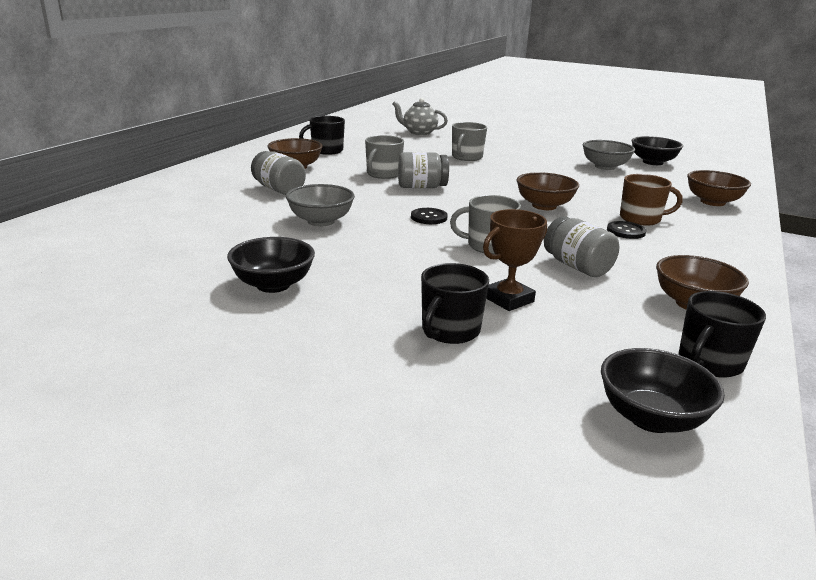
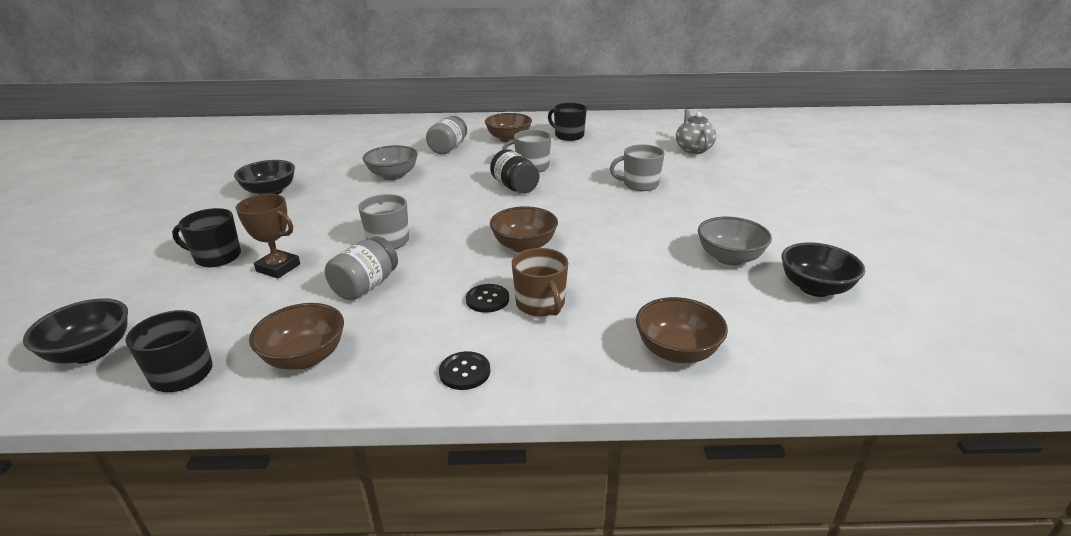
camera: 65 degrees right, 5 degrees up
grey jar [398,152,449,188] -> black jar [490,149,539,194]
black button [411,208,448,224] -> black button moved to [439,351,490,390]

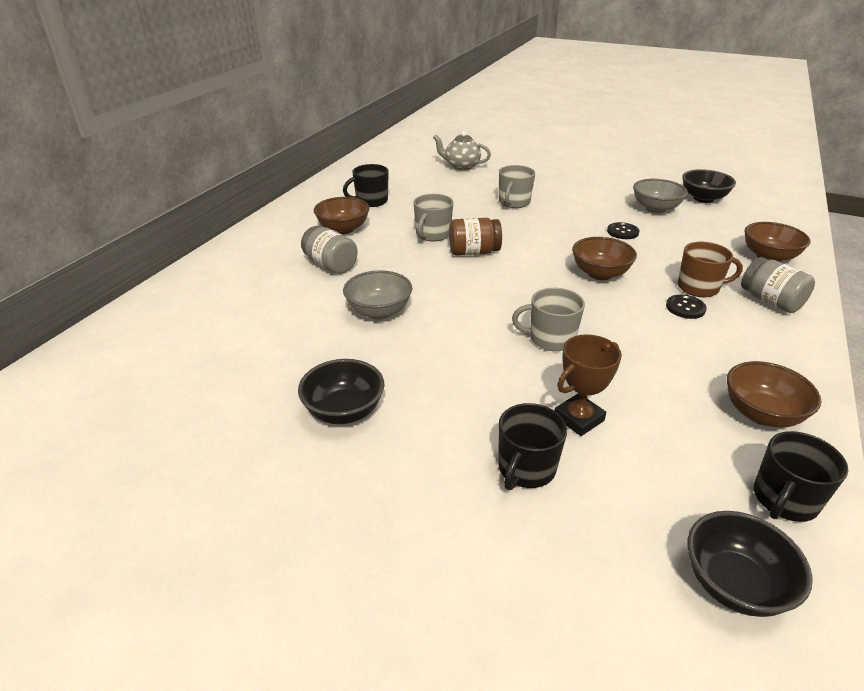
camera: 65 degrees left, 5 degrees up
grey jar [325,236,398,300] -> grey jar moved to [741,257,815,313]
black button [439,351,490,390] -> black button moved to [607,222,640,239]
black jar [490,149,539,194] -> brown jar [449,218,502,255]

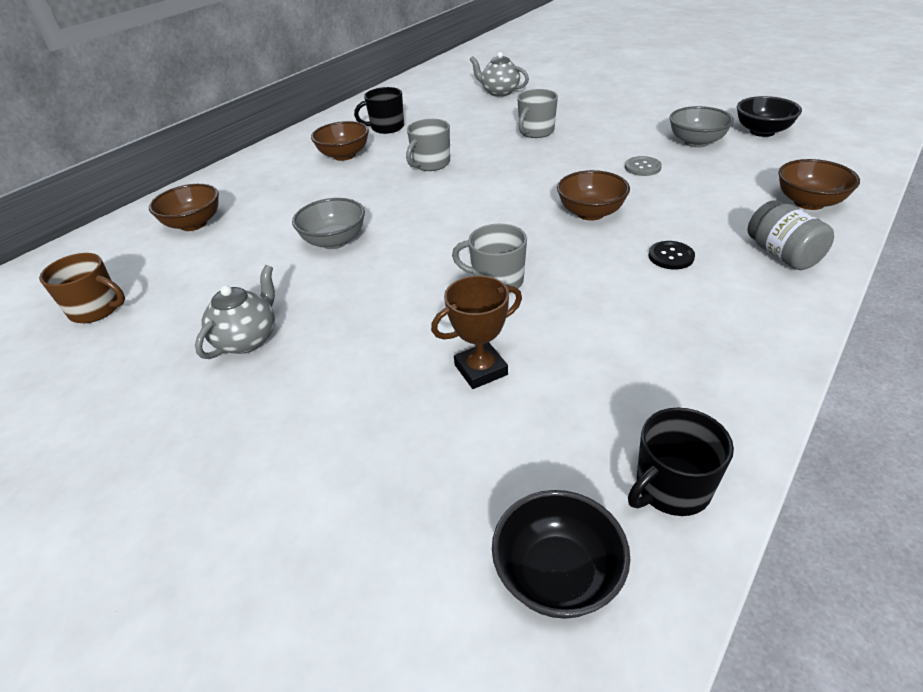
camera: 15 degrees right, 5 degrees up
black bowl [298,359,385,424] -> grey teapot [195,265,275,359]
grey jar [301,226,358,274] -> none
brown jar [449,218,502,255] -> none
black mug [498,403,567,490] -> none
black button [607,222,640,239] -> grey button [625,156,662,176]
brown mug [678,242,743,297] -> brown mug moved to [39,253,125,323]
brown bowl [727,361,821,427] -> brown bowl moved to [149,184,219,231]

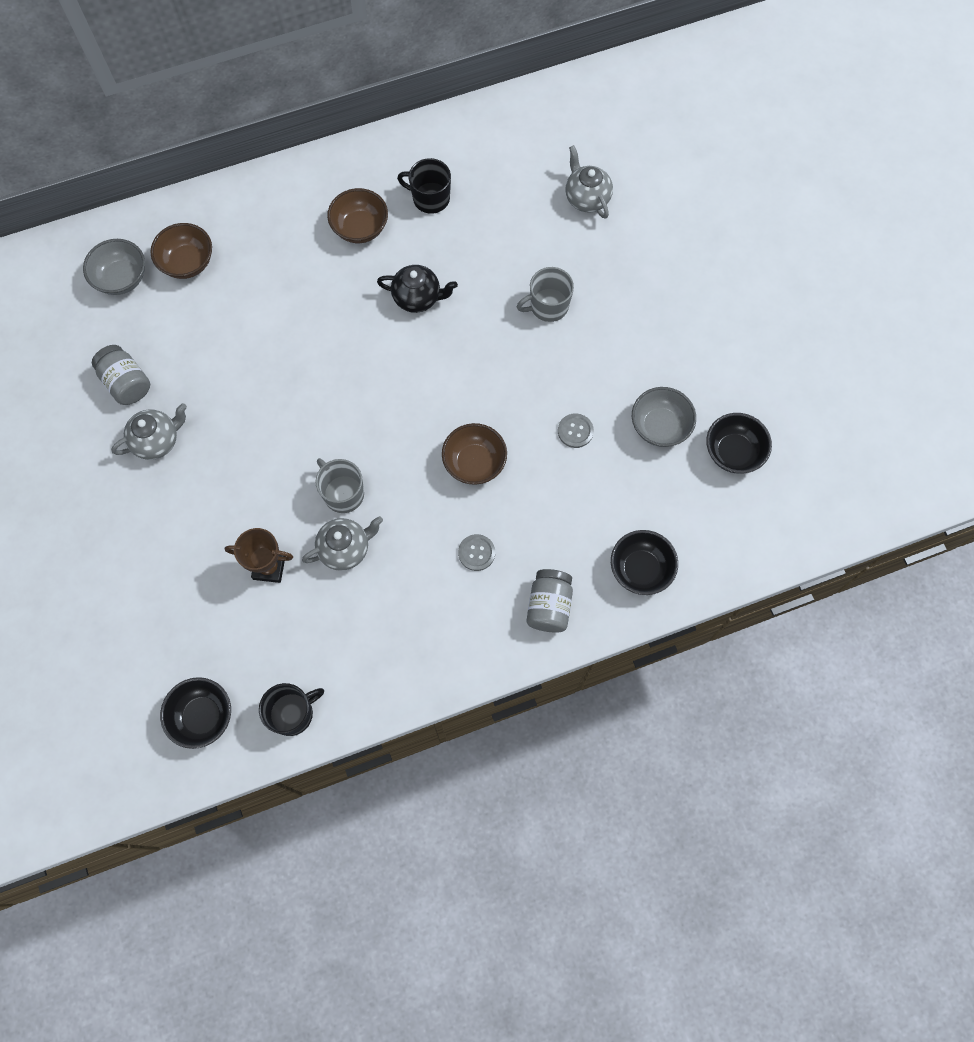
camera: 30 degrees right, 30 degrees up
brown mug [39,253,125,323] -> none
grey bowl [292,198,365,249] -> grey bowl moved to [83,239,145,295]
grey mug [406,119,450,171] -> black teapot [377,265,458,313]
black mug [628,408,734,516] -> black mug turned 150 degrees clockwise [259,683,324,736]
black button [648,241,695,269] -> grey button [458,534,495,571]
brown bowl [778,159,860,210] -> black bowl [611,530,678,595]
none -> grey jar [92,345,150,405]
none -> grey teapot [302,516,383,571]

